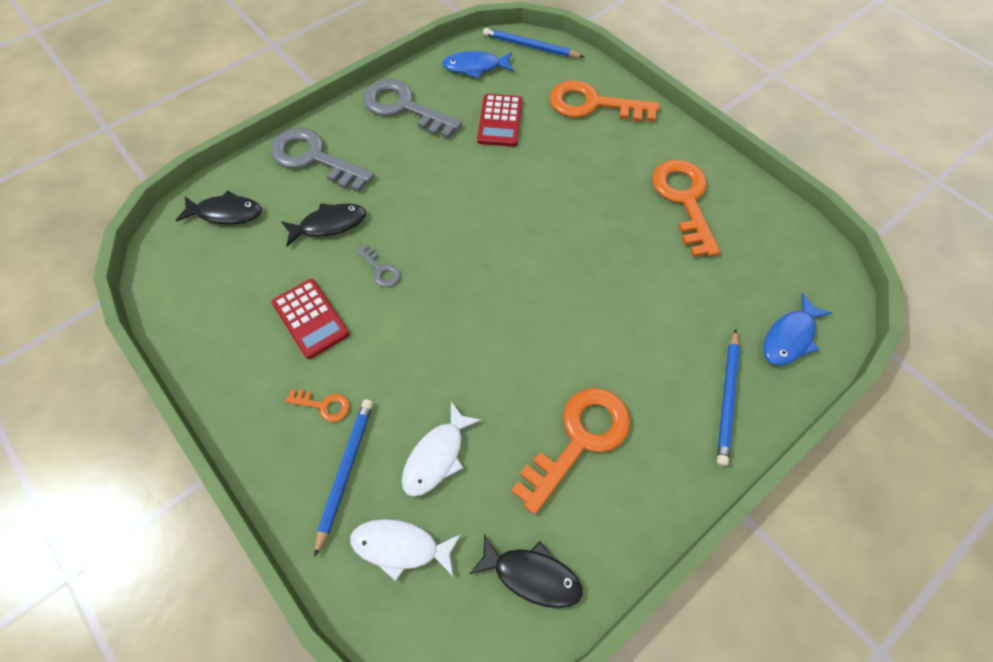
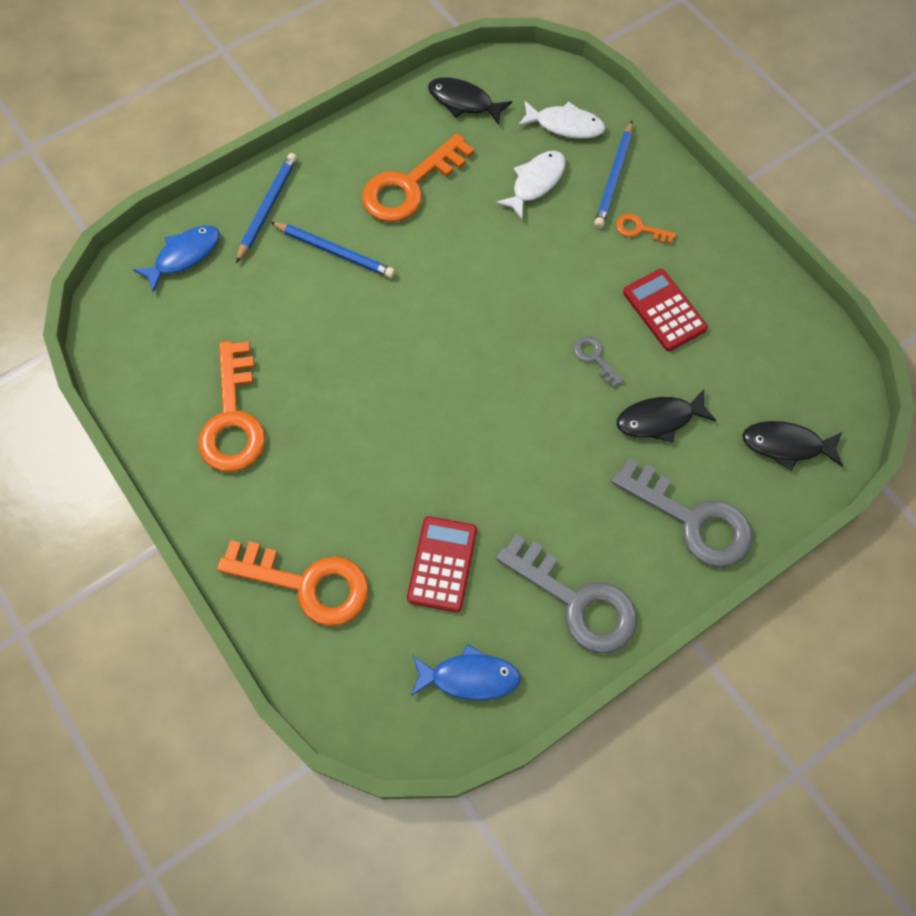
camera: 175 degrees left, 5 degrees up
blue pencil [483,28,584,58] -> blue pencil moved to [270,222,395,278]

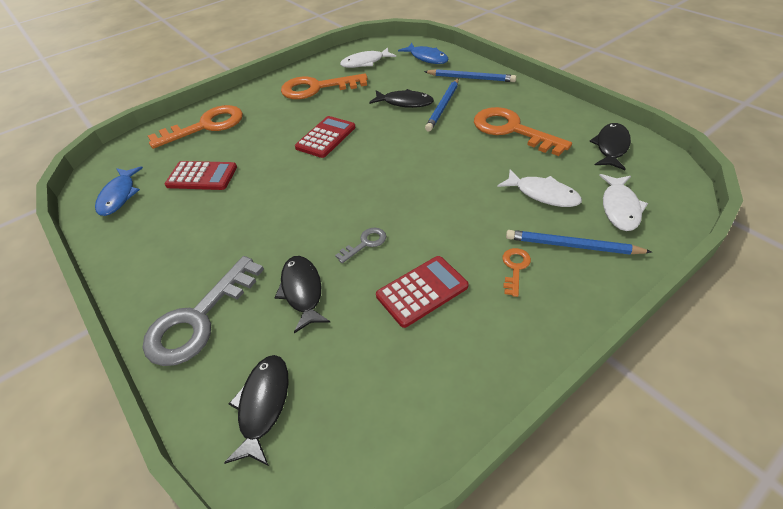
camera: 90 degrees right, 20 degrees down
orange key [217,540,369,626] -> orange key turned 135 degrees counterclockwise [148,105,243,149]
grey key [496,534,637,653] -> none
none -> red calculator [295,116,355,158]
none -> white fish [340,47,396,68]
none -> black fish [369,89,434,108]

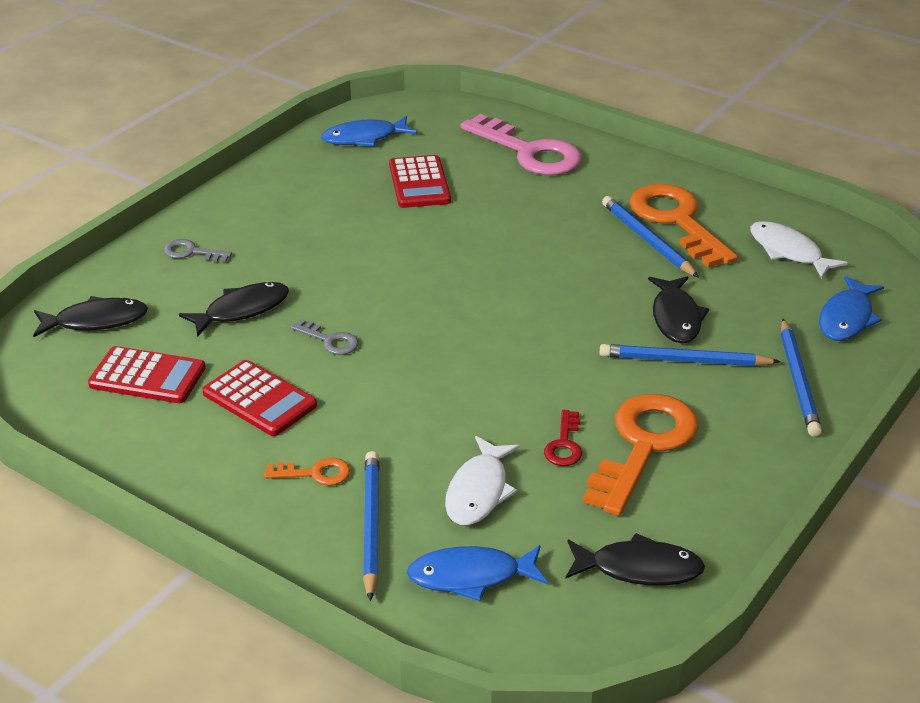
camera: 70 degrees right, 10 degrees down
grey key [143,256,264,366] -> grey key [164,239,232,262], size x0.45
orange key [148,105,243,149] -> pink key [460,114,582,175]
red calculator [295,116,355,158] -> red calculator moved to [88,346,205,403]
white fish [599,174,648,231] -> blue fish [407,545,548,601]
none -> red key [544,410,582,466]
none -> blue pencil [602,196,699,278]

